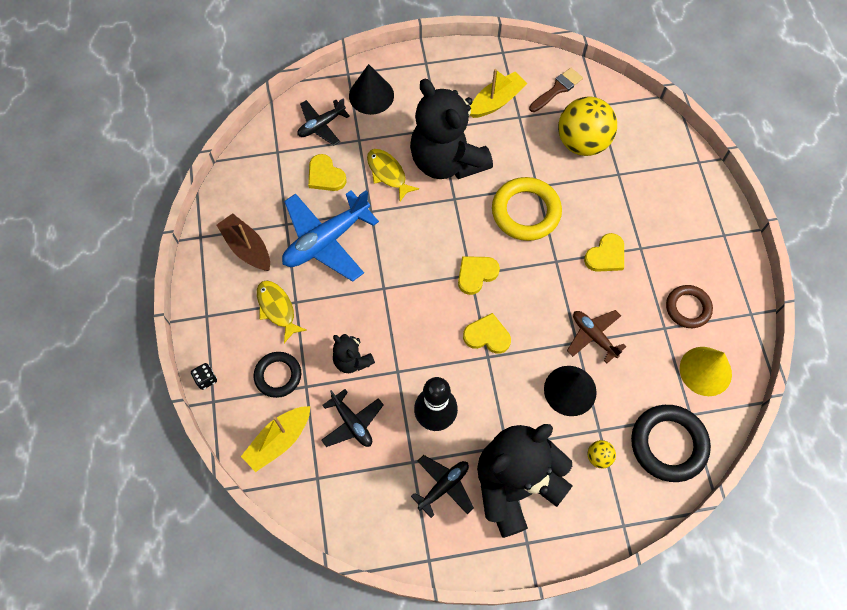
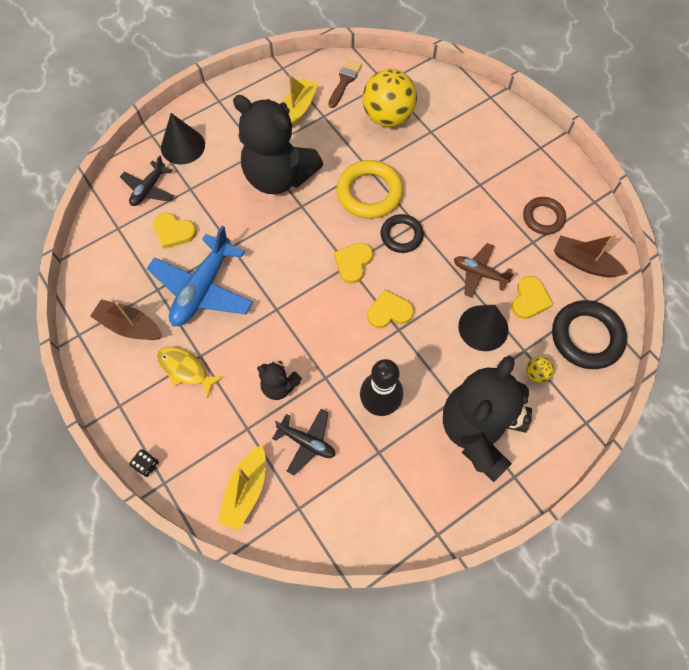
camera: 25 degrees left, 0 degrees up
black ring [254,352,301,398] -> black ring moved to [381,214,424,253]
yellow fish [367,149,419,201] -> none
black plane [411,455,474,518] -> none
yellow heart [584,233,624,272] -> yellow heart moved to [511,276,553,319]
yellow cone [680,347,732,396] -> brown boat [554,234,628,277]

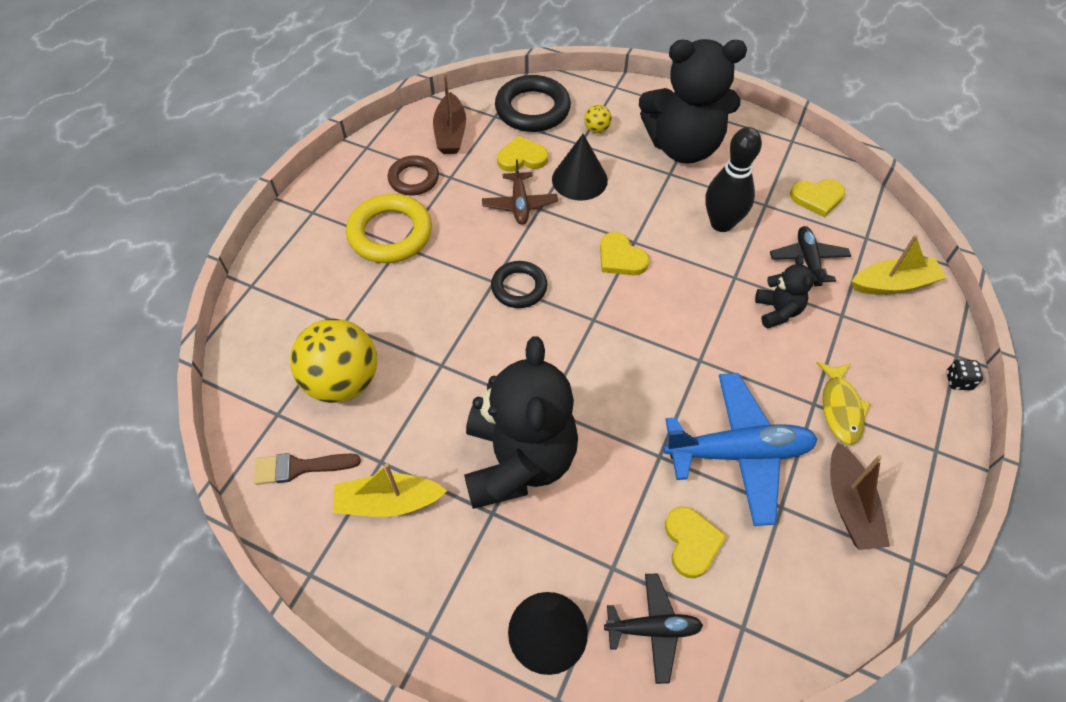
camera: 120 degrees left, 10 degrees down
yellow heart [334,243,373,284] -> yellow heart moved to [790,179,845,217]
yellow ring [336,160,403,219] -> yellow ring moved to [346,194,432,263]

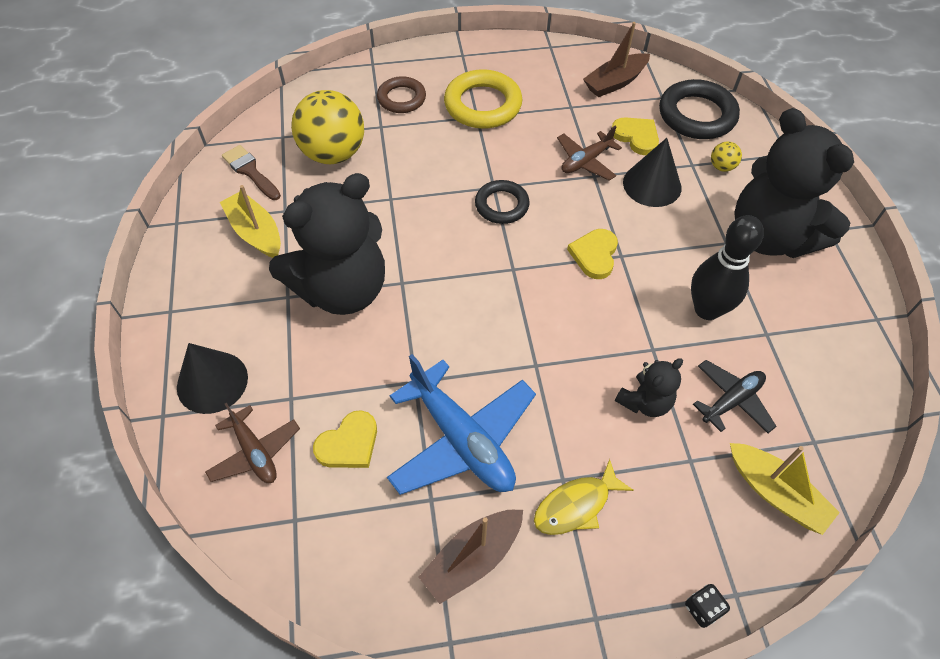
camera: 55 degrees right, 0 degrees up
brown ring [388,155,439,195] -> brown ring moved to [377,76,426,113]
black plane [604,574,703,684] -> brown plane [205,403,300,483]
yellow heart [790,179,845,217] -> none

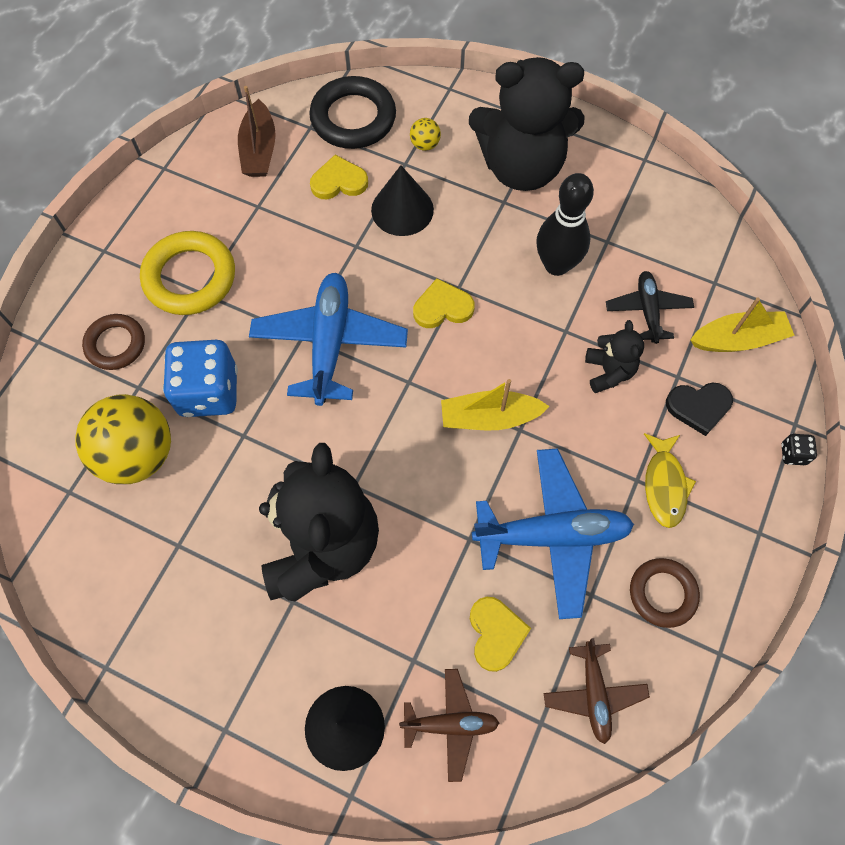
camera: 55 degrees left, 10 degrees up
yellow boat [220,185,281,258] -> yellow boat moved to [441,379,550,430]
brown brush [222,145,281,200] -> none
brown boat [419,510,523,604] -> brown ring [630,558,700,628]
black ring [475,180,530,224] -> blue plane [249,273,408,406]
brown plane [557,126,622,181] -> brown plane moved to [544,638,650,744]
yellow heart [567,229,618,279] -> yellow heart turned 120 degrees clockwise [413,278,475,328]
none -> blue dice [163,340,238,417]
none -> black heart [666,382,733,436]

